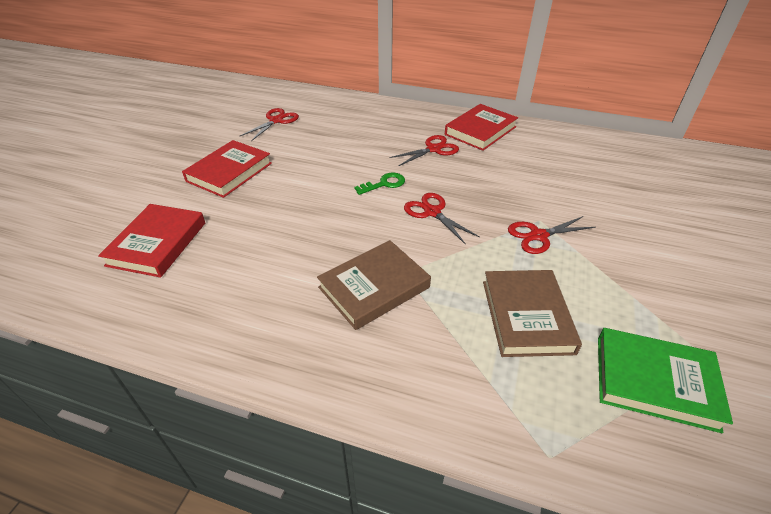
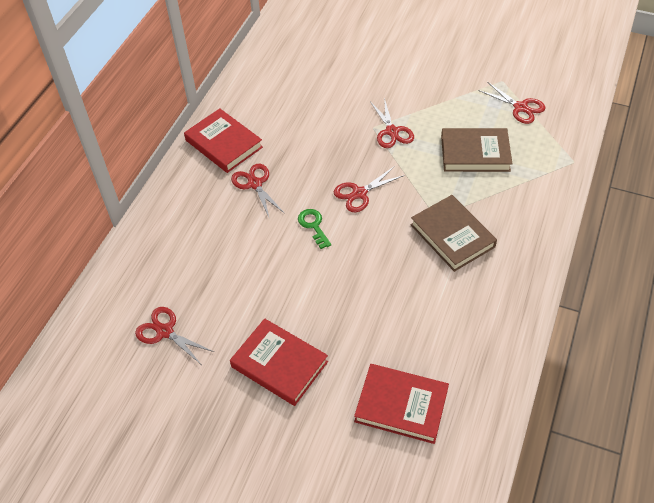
camera: 85 degrees left, 10 degrees up
green book [598,328,733,433] -> red scissors [478,82,546,124]

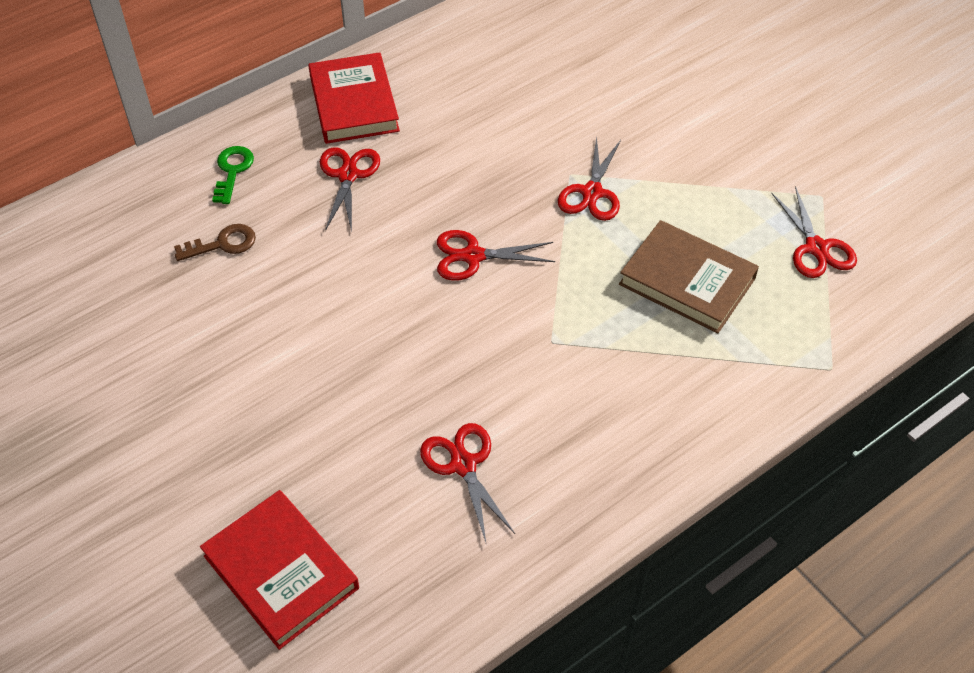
camera: 30 degrees right, 0 degrees up
red scissors [135,307,214,364] -> red scissors moved to [420,423,515,542]
red book [230,318,328,406] -> none
green key [298,209,331,249] -> green key moved to [212,146,254,204]
brown book [410,195,497,272] -> none
none -> brown key [174,224,256,261]

